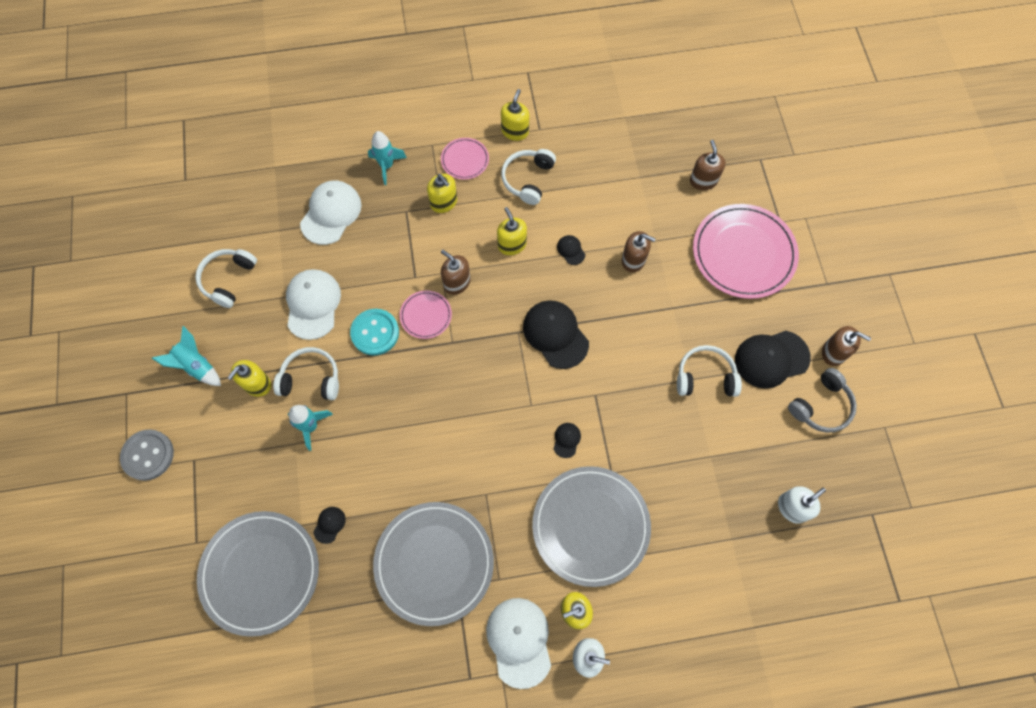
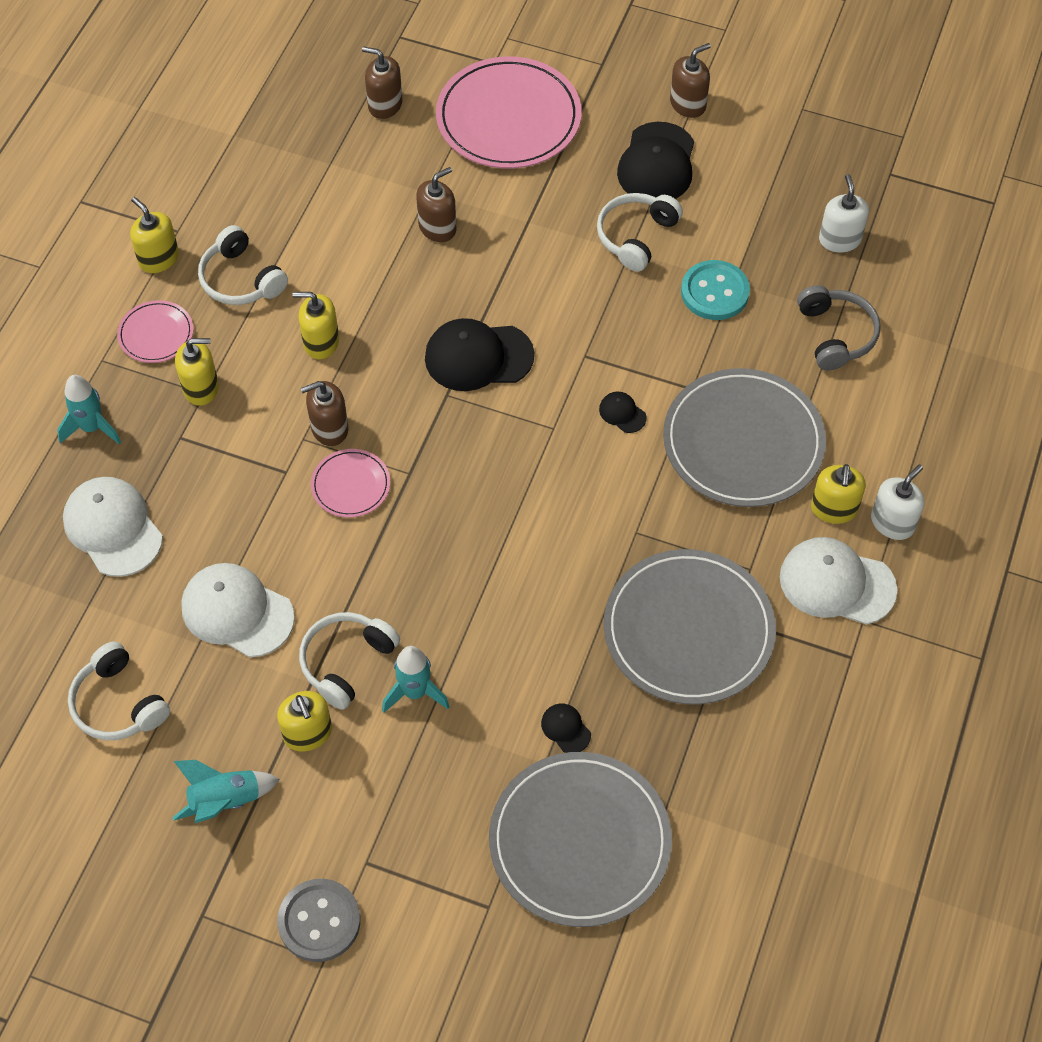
camera: 60 degrees left, 10 degrees down
turquoise button [350,309,399,356] -> turquoise button moved to [681,260,750,320]
black cap [557,235,585,265] -> none
grey headphones [788,368,857,433] -> grey headphones moved to [797,285,881,370]

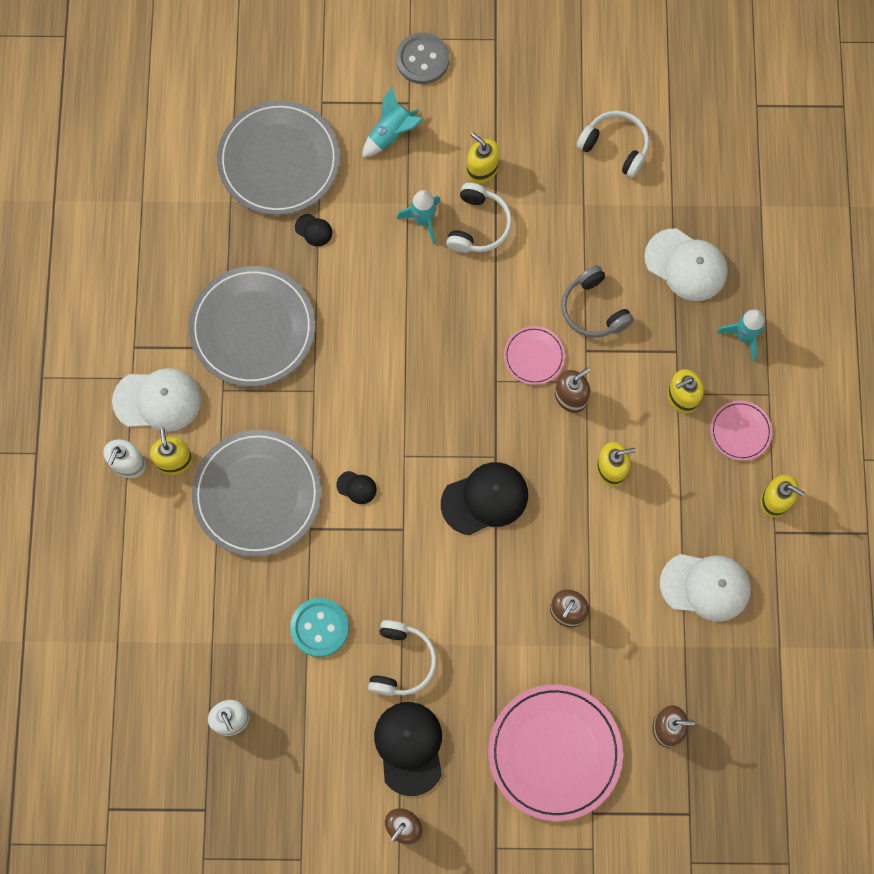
camera: 160 degrees right, 15 degrees up
turquoise rocket [172,760,280,823] -> turquoise rocket moved to [362,87,424,157]
white cap [181,563,295,657] -> white cap moved to [660,554,751,622]
white headphones [198,225,288,305] -> none
grey headphones [797,285,881,370] -> grey headphones moved to [561,265,634,338]

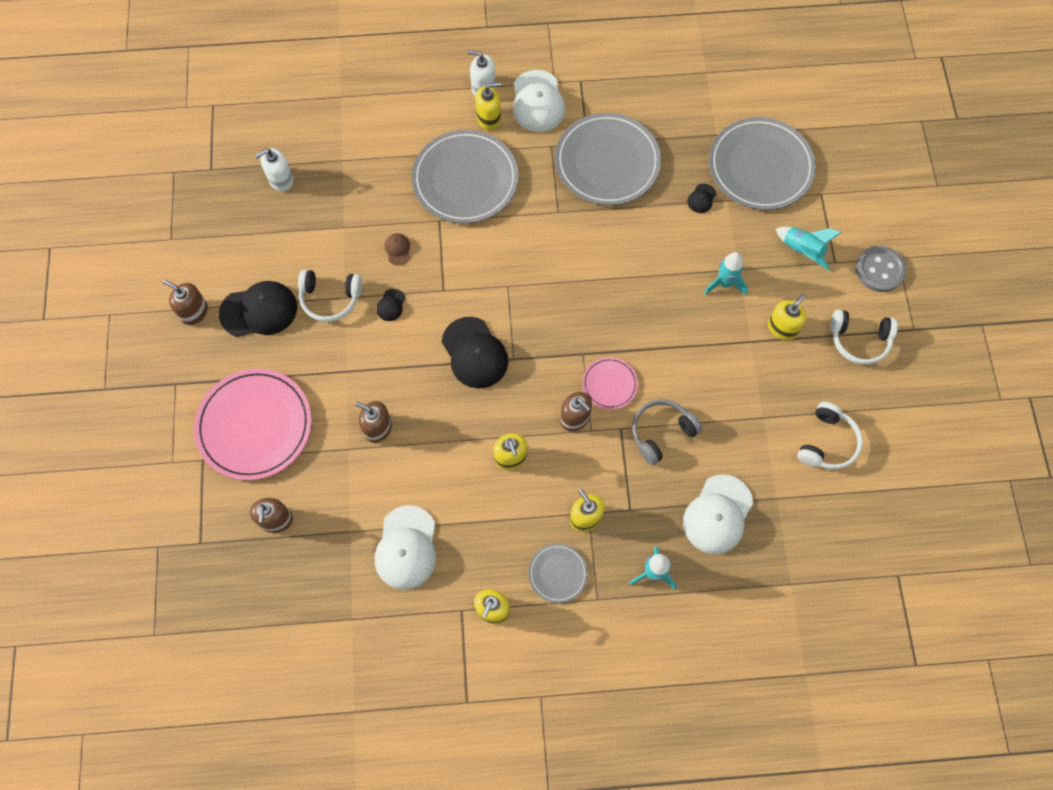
camera: 85 degrees right, 5 degrees down
turquoise button [290,598,349,657] -> none
black cap [337,471,377,504] -> black cap moved to [377,289,405,321]
white headphones [446,183,512,253] -> white headphones moved to [830,309,898,365]
pink plate [710,401,772,461] -> grey plate [528,544,588,603]
none -> brown cap [385,233,410,265]

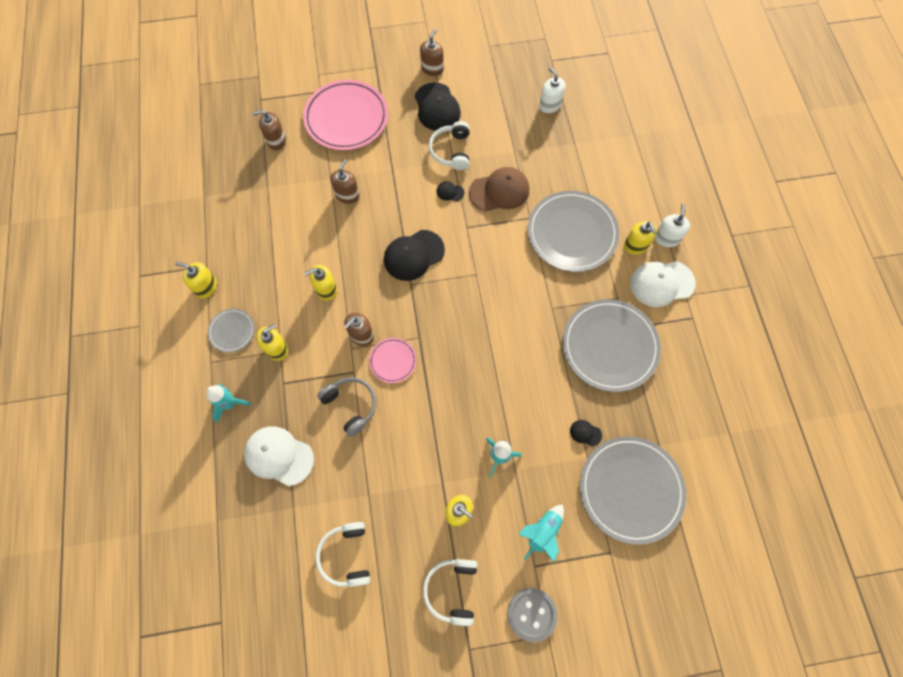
camera: 85 degrees right, 0 degrees up
white cap [375,505,436,589] -> none
brown cap [385,233,410,265] -> brown cap [469,167,530,212], size x2.19
white headphones [797,402,863,470] -> white headphones turned 60 degrees clockwise [315,522,370,587]

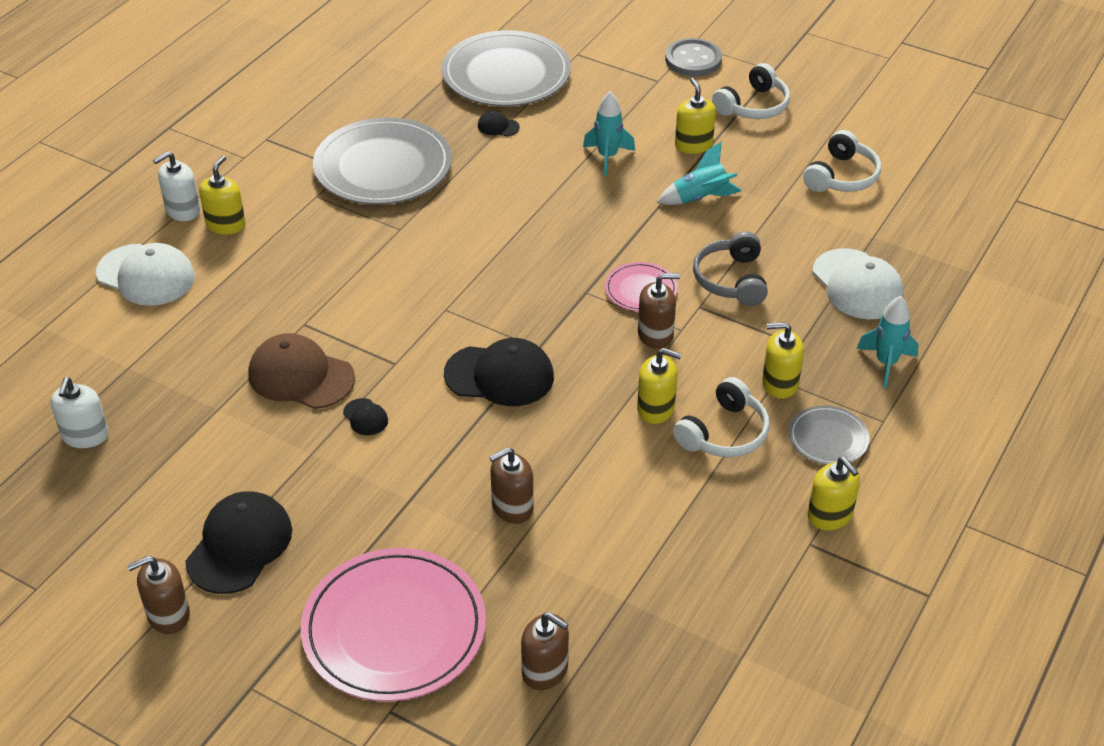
camera: 140 degrees left, 25 degrees down
white headphones [428,121,470,170] -> white headphones moved to [673,377,770,457]
turquoise rocket [518,504,564,562] -> turquoise rocket moved to [657,141,742,205]
grey plate [528,191,619,272] -> none
black cap [570,420,602,446] -> black cap turned 135 degrees clockwise [478,111,520,136]
white cap [630,261,696,307] -> white cap moved to [96,243,195,306]

